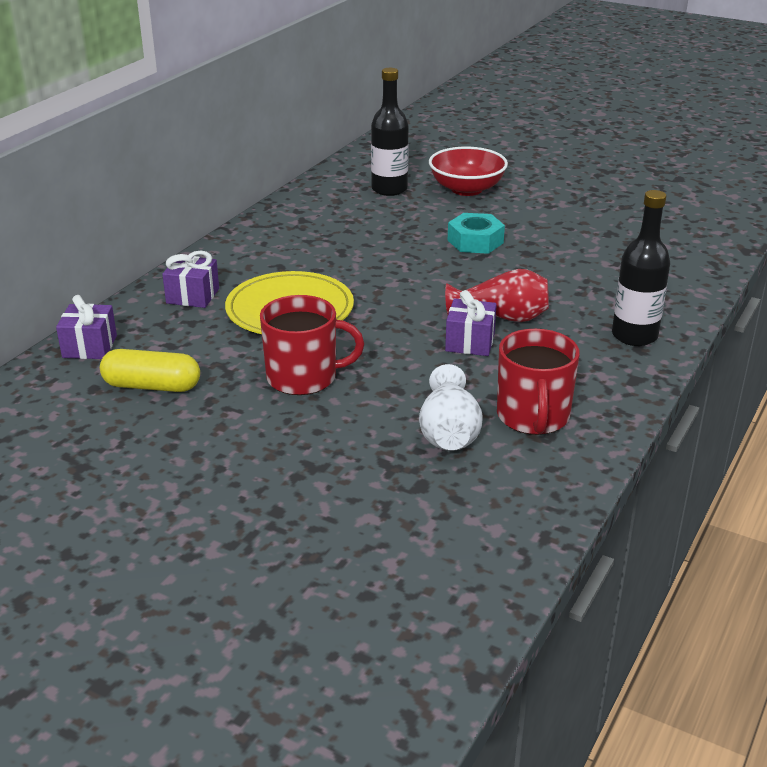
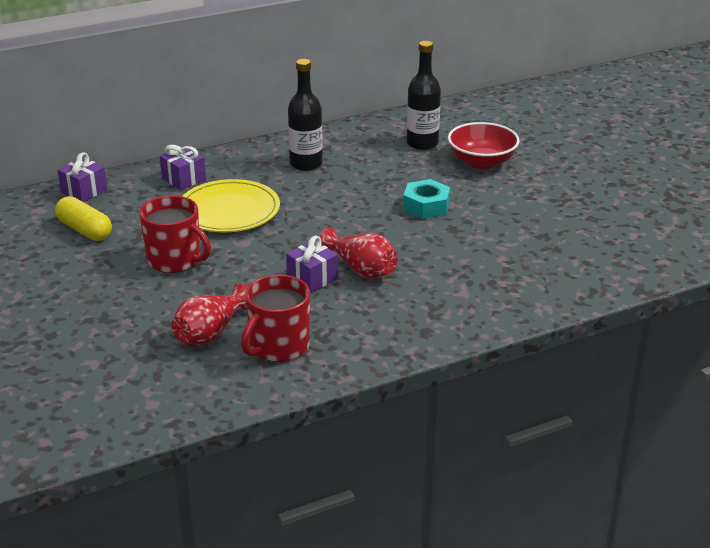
camera: 35 degrees right, 0 degrees up
white vase [419,364,483,451] -> red vase [171,283,248,345]
black bottle [612,190,670,346] -> black bottle moved to [288,59,323,171]

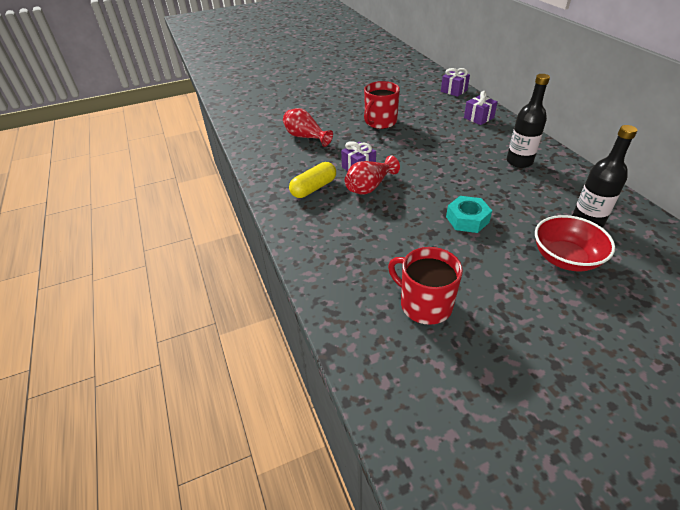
camera: 95 degrees right, 10 degrees up
yellow capsule [55,196,112,241] -> yellow capsule moved to [289,162,336,198]
yellow plate [183,179,280,232] -> none
red mug [241,275,310,362] -> red mug moved to [388,247,463,325]

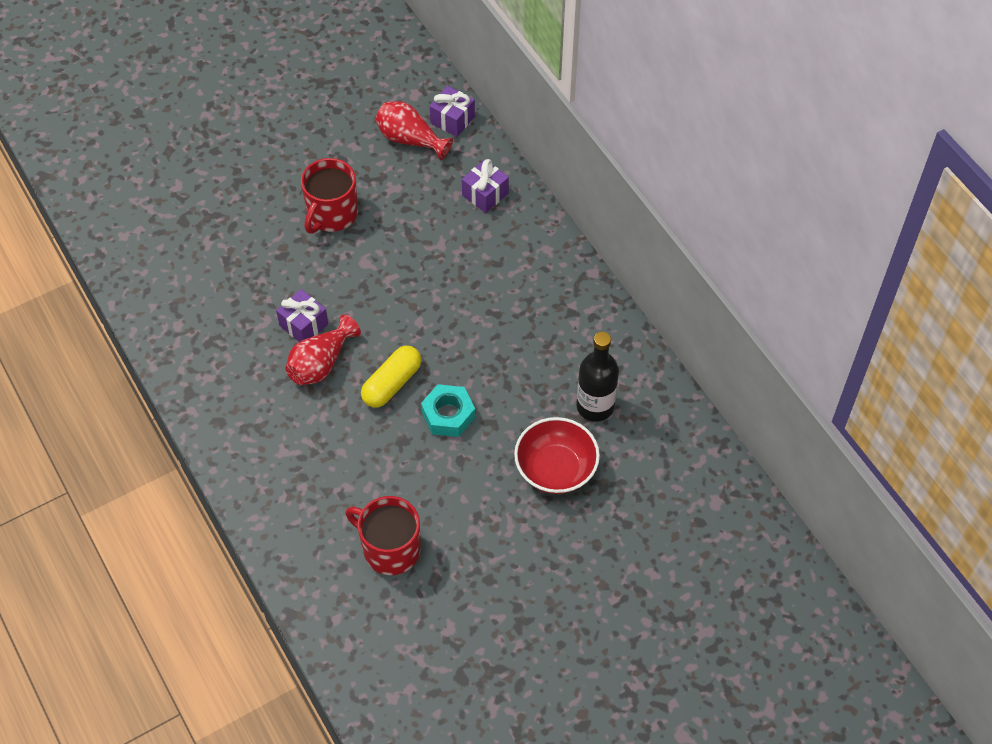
camera: 10 degrees left, 15 degrees up
red vase [283,108,333,147] -> red vase moved to [375,101,453,161]
yellow capsule [289,162,336,198] -> yellow capsule moved to [361,346,421,408]
black bottle [507,74,550,168] -> none

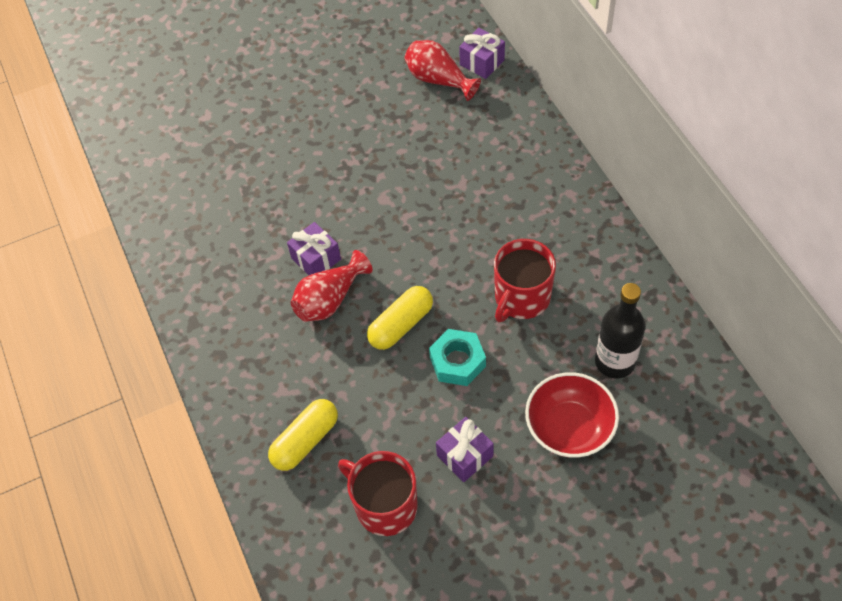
camera: 10 degrees right, 0 degrees up
red mug [301,158,358,234] -> red mug moved to [494,239,556,322]
purple gift [462,159,509,213] -> purple gift moved to [436,417,494,482]
none -> yellow capsule [268,399,338,471]

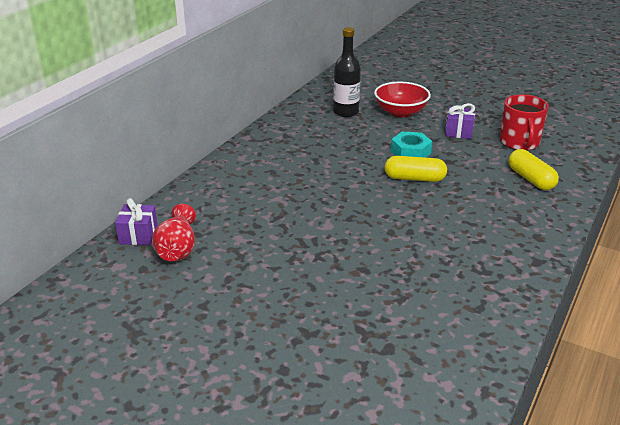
camera: 130 degrees left, 25 degrees down
yellow capsule [268,399,338,471] -> yellow capsule turned 60 degrees clockwise [509,149,559,190]
purple gift [287,222,341,275] -> none
red vase [291,250,373,322] -> none
red mug [494,239,556,322] -> none

